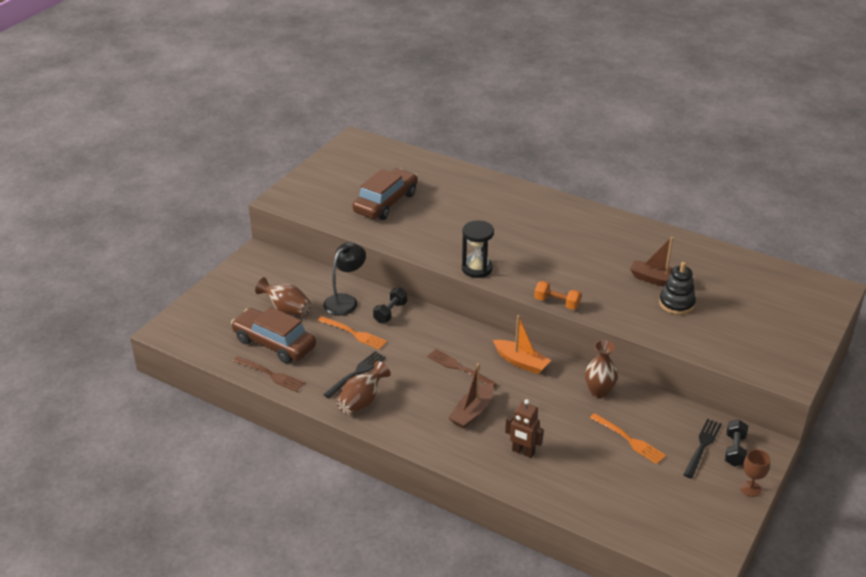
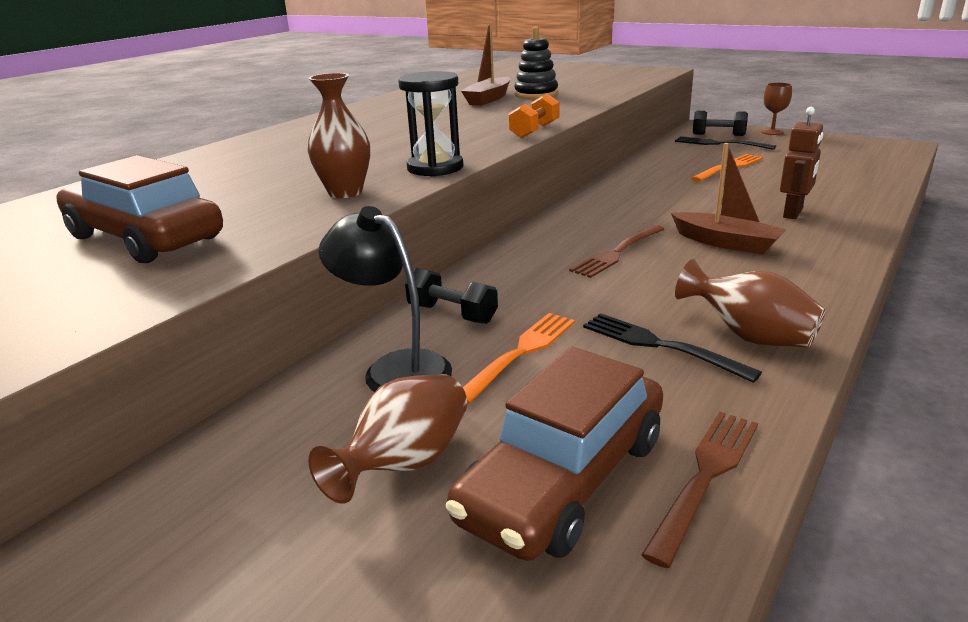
camera: 85 degrees left, 10 degrees down
orange boat [493,315,551,374] -> none
brown vase [585,340,618,399] -> brown vase moved to [308,73,370,198]

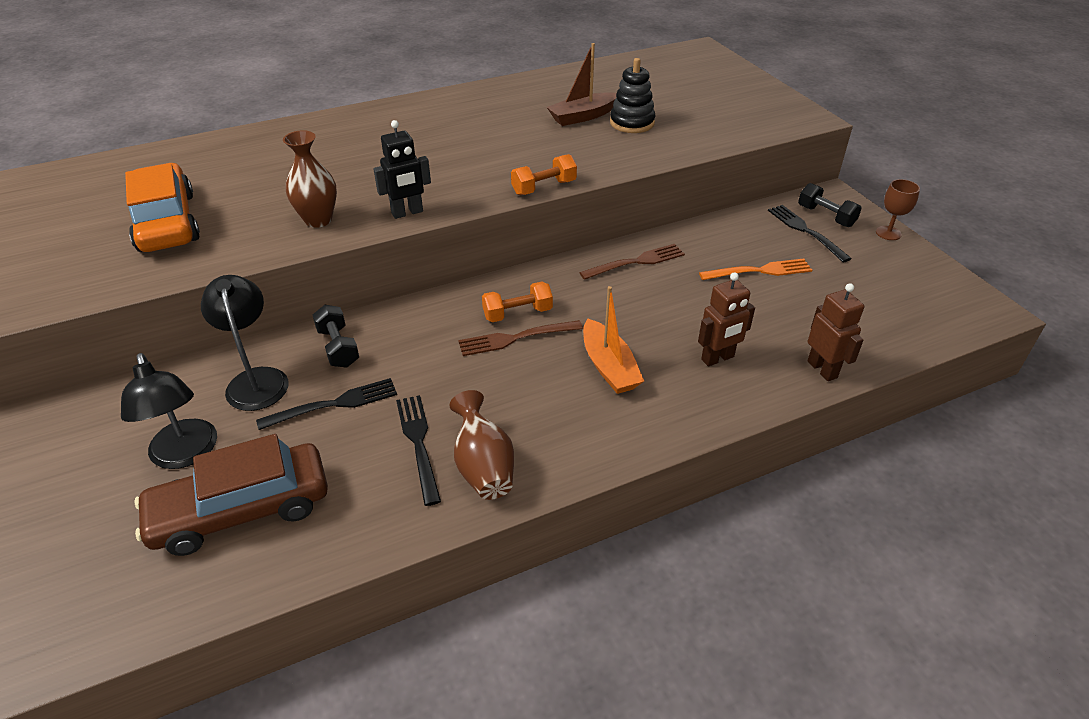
camera: 30 degrees right, 15 degrees up
brown car [56,155,223,263] -> orange car [125,163,200,252]
brown vase [308,374,467,504] -> black lamp [121,353,217,469]
black hourglass [398,71,463,177] -> black robot [374,120,431,219]
orange fork [463,313,575,404] -> black fork [256,378,397,430]
brown fork [641,412,758,568] -> brown fork moved to [579,244,685,280]
brown boat [671,143,786,255] -> orange boat [583,286,644,394]
none -> orange dumbbell [482,282,553,322]
none -> brown robot [807,283,864,381]

